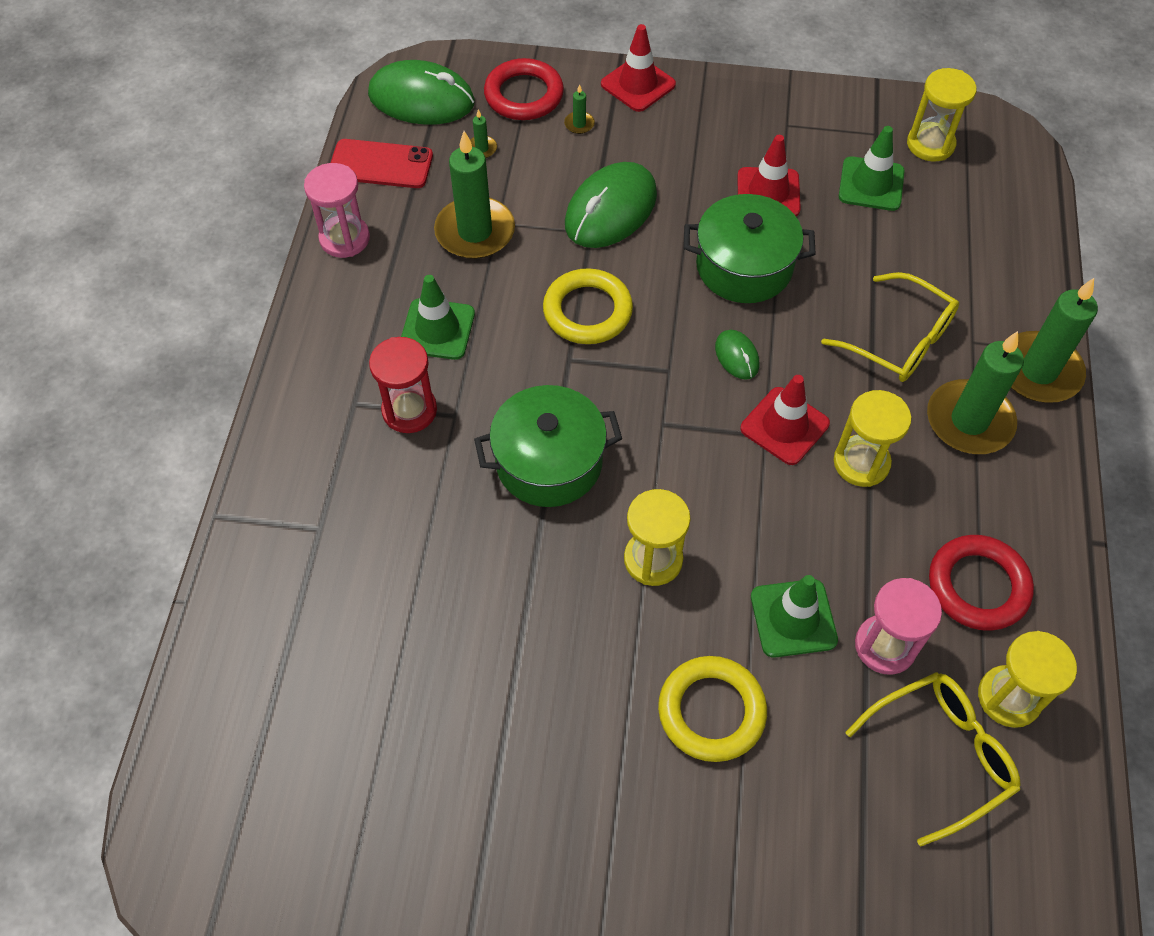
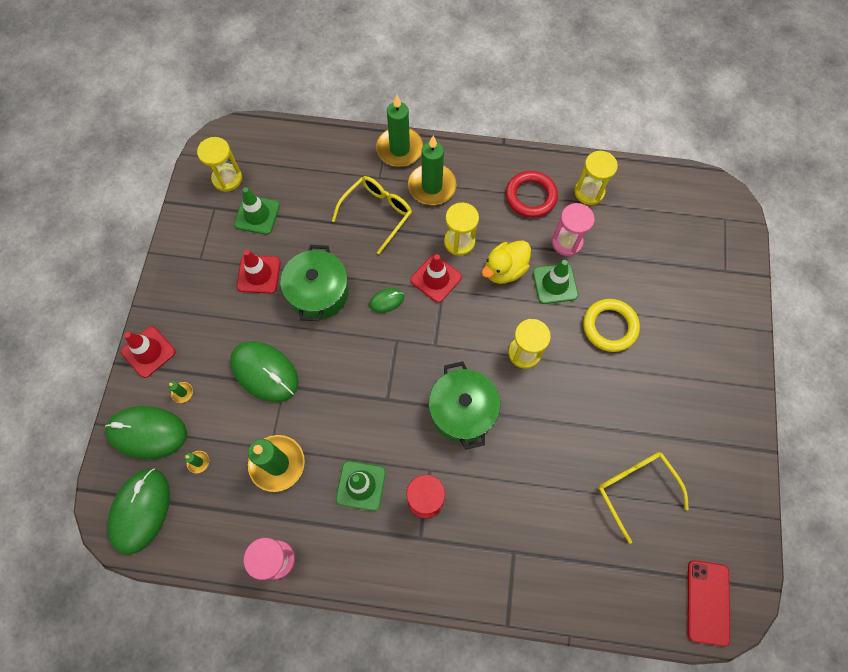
camera: 90 degrees left, 10 degrees up
red phone [331,139,433,188] -> red phone moved to [687,560,730,647]
red ring [484,58,564,120] -> green mouse [105,406,187,459]
yellow ring [543,268,633,344] -> none
yellow glasses [846,672,1020,847] -> yellow glasses moved to [598,452,689,544]
none -> yellow duck [482,240,531,284]

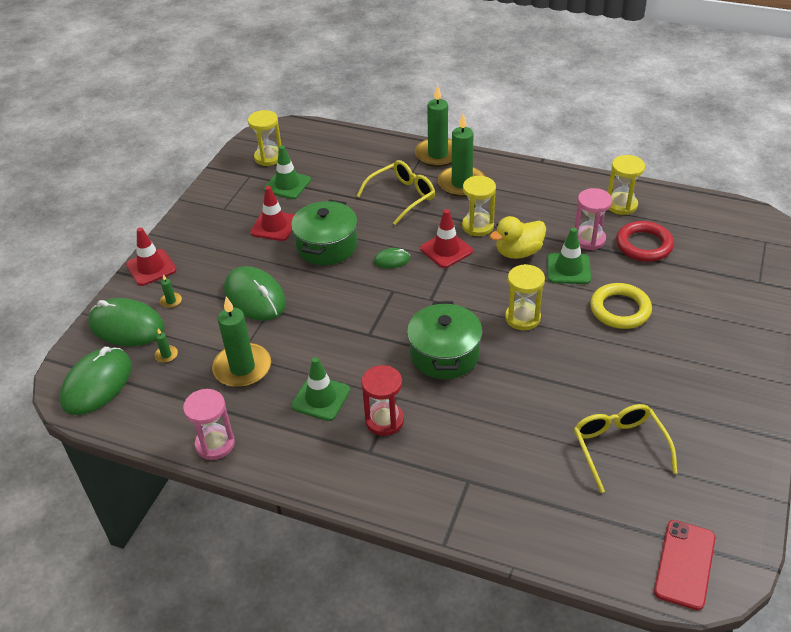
camera: 15 degrees right, 25 degrees down
red ring [506,171,558,218] -> red ring moved to [616,221,674,262]

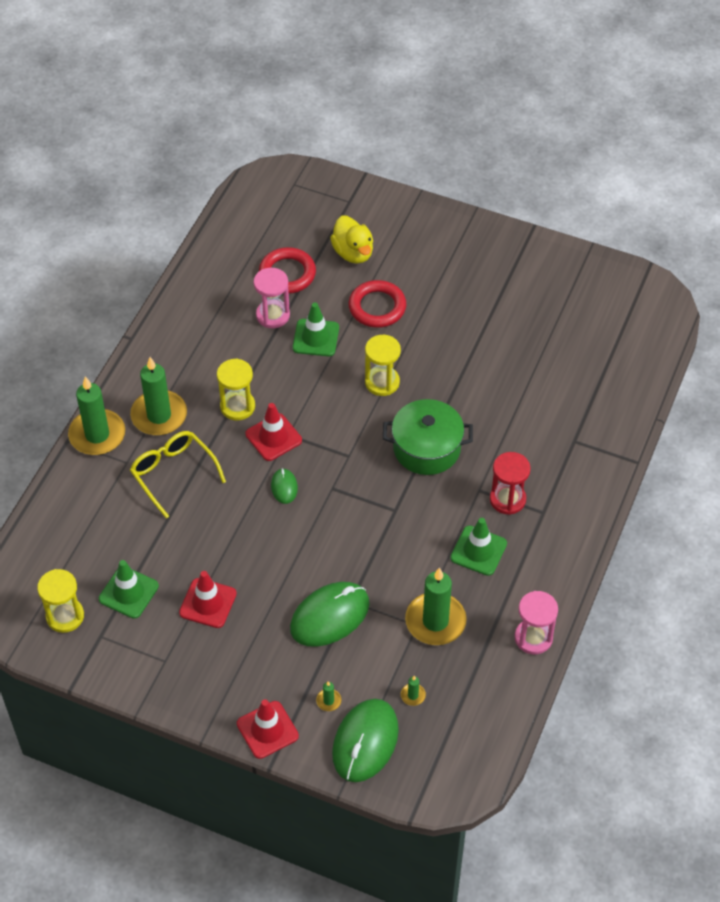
camera: 90 degrees left, 10 degrees up
green mouse [60,347,132,415] -> none
green pot [291,199,357,265] -> none
yellow duck [490,216,546,259] -> yellow duck moved to [330,215,373,264]
yellow glasses [574,404,677,493] -> none
yellow ring [590,283,652,329] -> red ring [348,280,406,328]
yellow hourglass [608,155,645,215] -> none
red phone [654,520,716,610] -> none

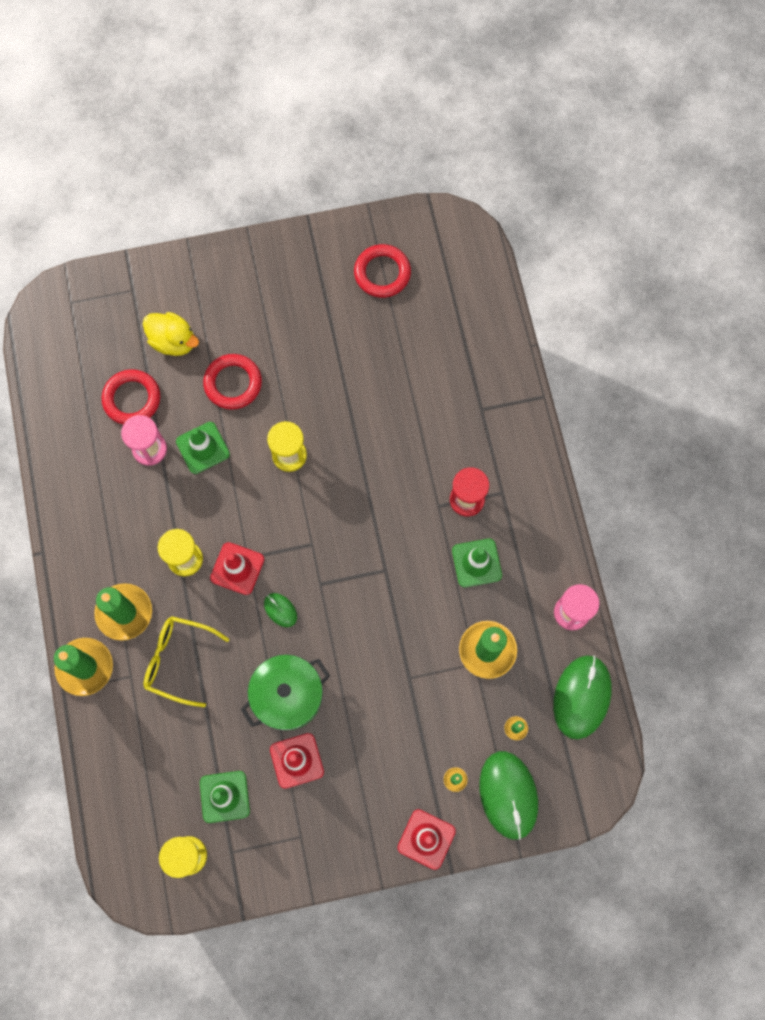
camera: 35 degrees left, 20 degrees up
green mouse [290,582,370,647] -> green mouse moved to [553,655,612,739]
green pot [383,399,473,475] -> green pot moved to [241,654,330,730]
none -> red ring [354,244,411,298]

